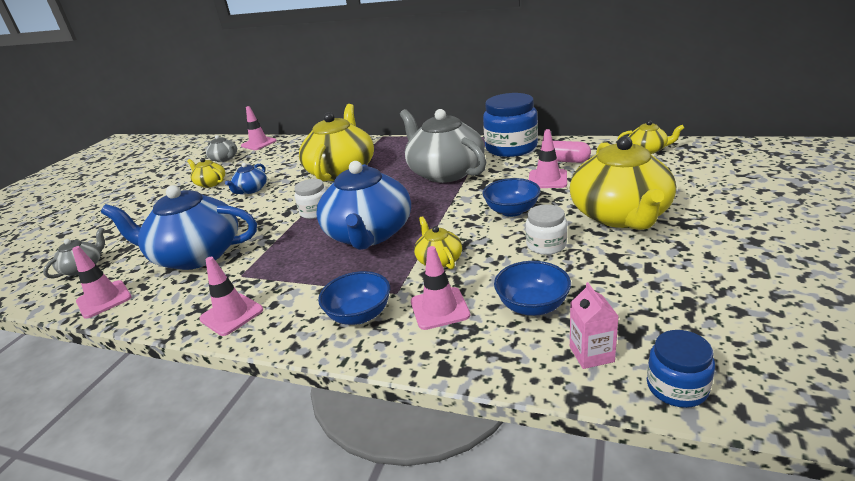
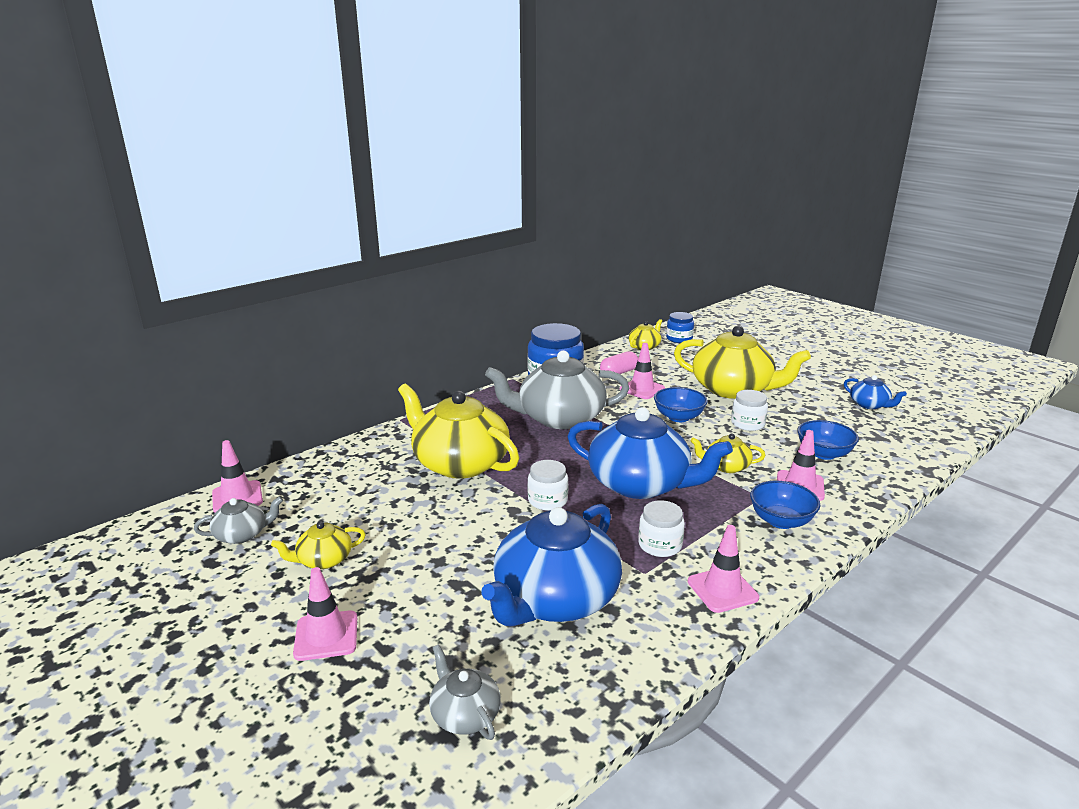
camera: 65 degrees left, 5 degrees down
pink traffic cone [72,246,131,319] -> pink traffic cone moved to [293,567,357,661]
blue teapot [225,163,267,194] -> blue teapot moved to [844,375,907,409]
pink carton [570,282,619,369] -> none
blue jar [647,330,715,408] -> blue jar moved to [666,312,694,343]
none -> white jar [638,500,685,557]

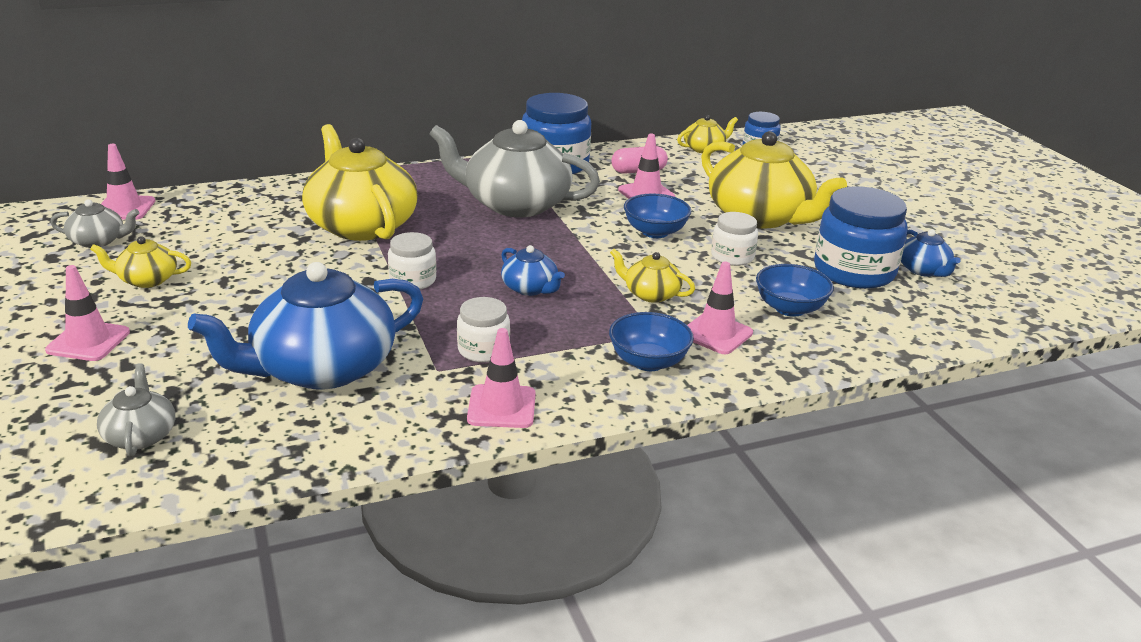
camera: 20 degrees right, 5 degrees up
blue teapot [567,407,733,499] -> blue teapot [501,245,565,296], size x0.46
none -> blue jar [814,186,907,289]

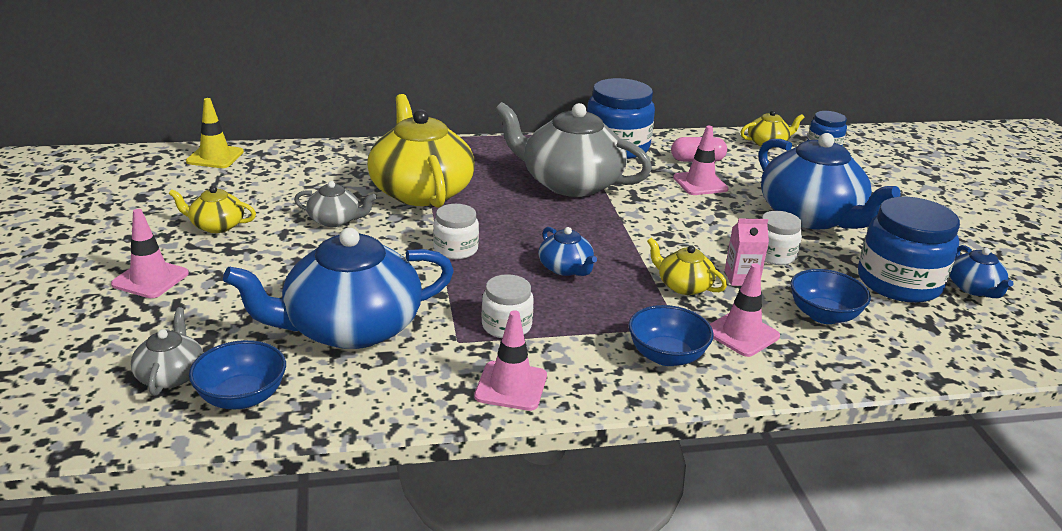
camera: 10 degrees right, 0 degrees up
grey teapot [50,199,139,248] -> grey teapot moved to [294,181,377,227]
pink traffic cone [101,144,155,220] -> yellow traffic cone [186,98,244,168]
blue bowl [624,194,691,238] -> blue bowl moved to [189,340,286,409]
yellow teapot [701,131,847,228] -> blue teapot [759,133,901,229]
none -> pink carton [725,218,769,286]

